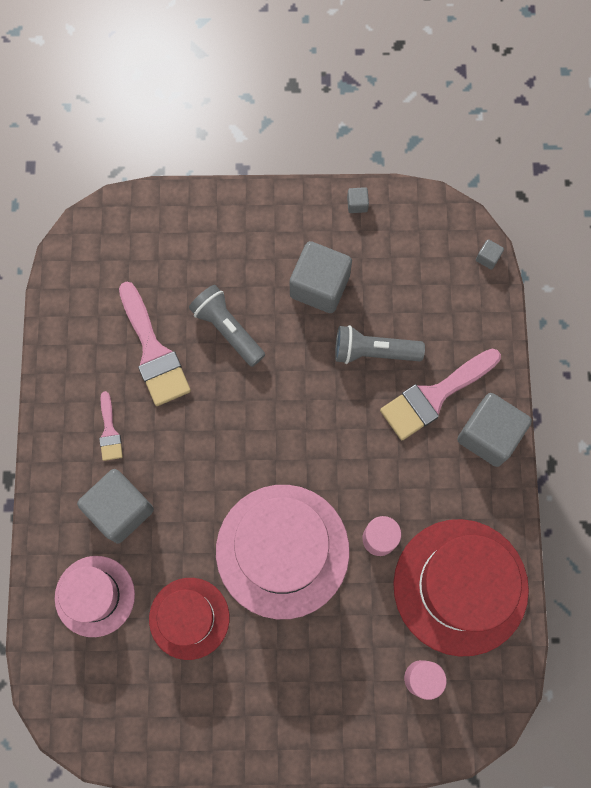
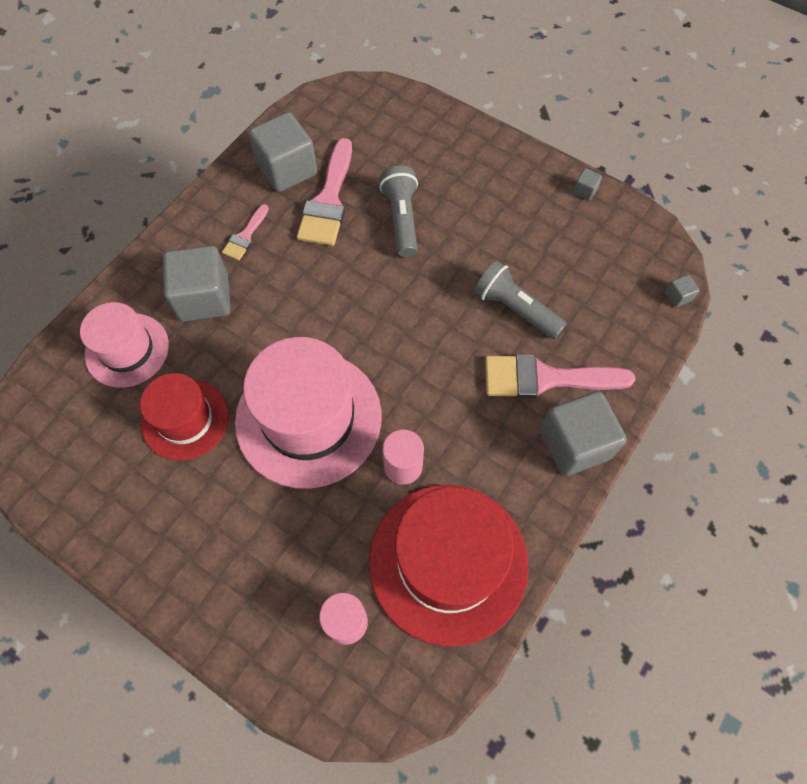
camera: 35 degrees right, 10 degrees down
grey cube [290,241,352,313] -> grey cube moved to [248,112,317,192]

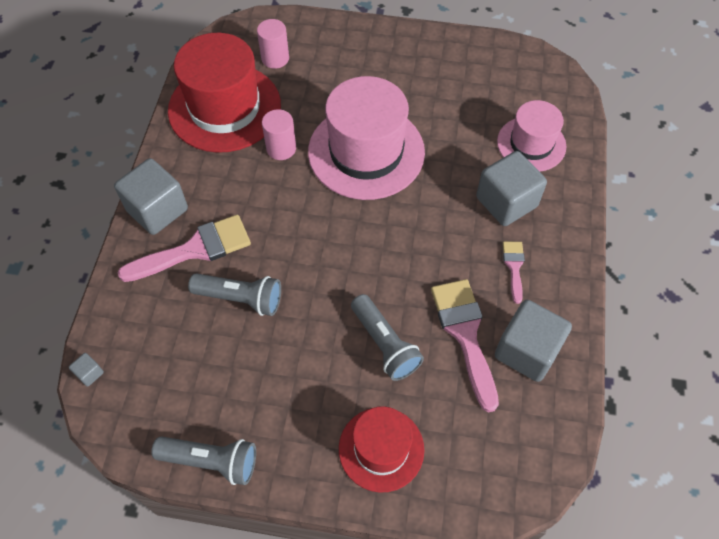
camera: 155 degrees right, 5 degrees down
red hat [140,373,229,461] -> red hat moved to [339,406,424,493]
grey cube [573,168,602,201] -> grey flashlight [151,436,256,485]

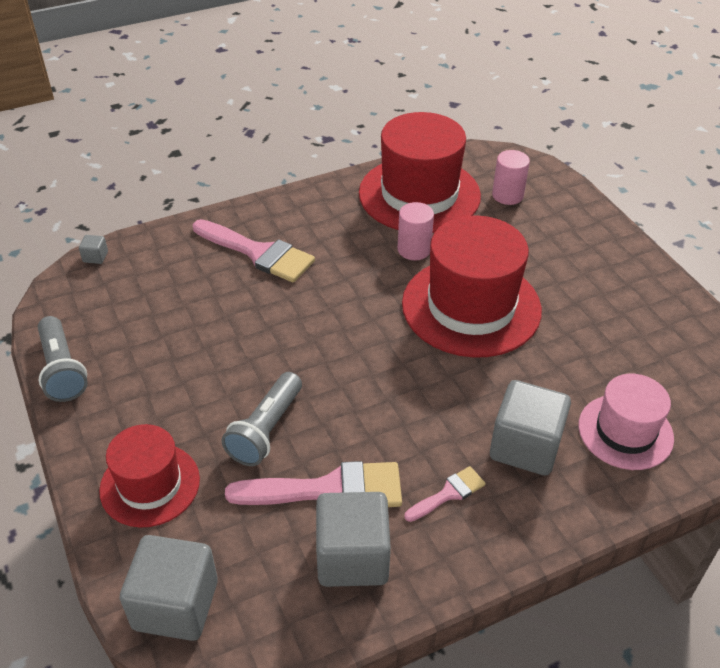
camera: 55 degrees right, 15 degrees down
grey cube [114,158,188,235] -> grey cube moved to [120,535,218,641]
grey flashlight [188,273,281,316] -> none
pink hat [308,76,425,200] -> red hat [402,216,542,358]
pink brush [431,279,499,412] -> pink brush turned 45 degrees clockwise [225,461,402,507]

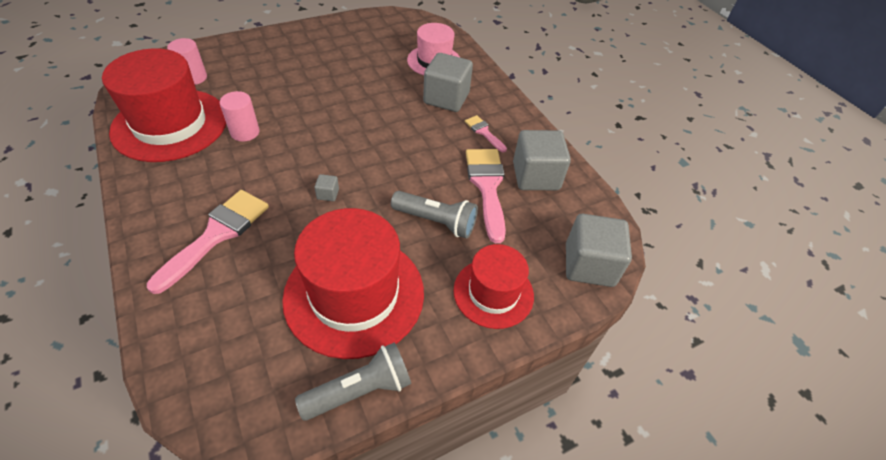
camera: 95 degrees left, 5 degrees up
grey cube [79,235,108,264] -> grey cube moved to [315,174,339,201]
red hat [402,216,542,358] -> red hat moved to [282,208,424,359]

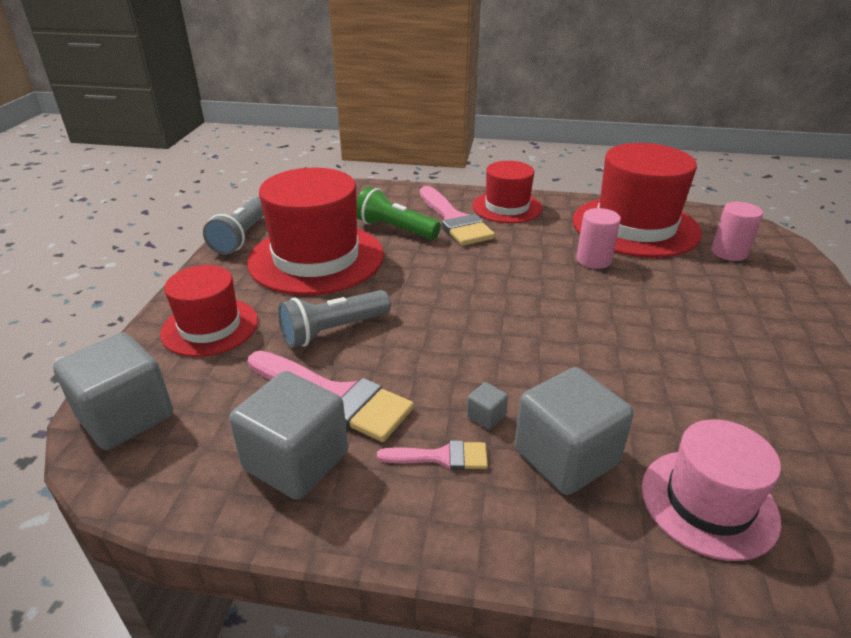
camera: 130 degrees right, 15 degrees down
grey cube [315,174,339,201] -> grey cube moved to [467,382,508,430]
none -> green flashlight [356,187,441,240]
none -> red hat [472,161,542,223]

